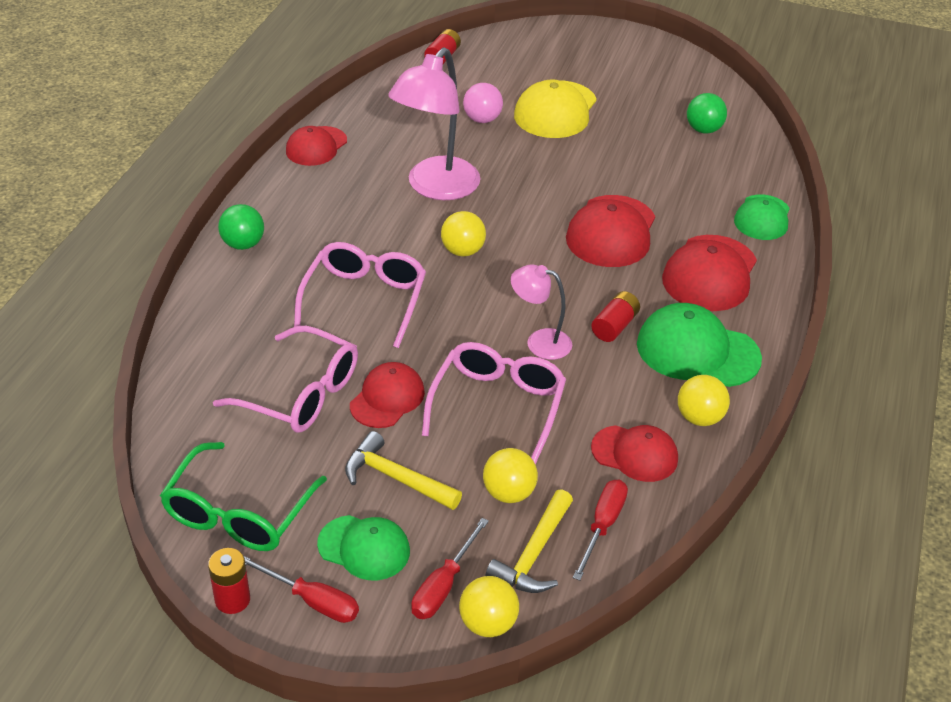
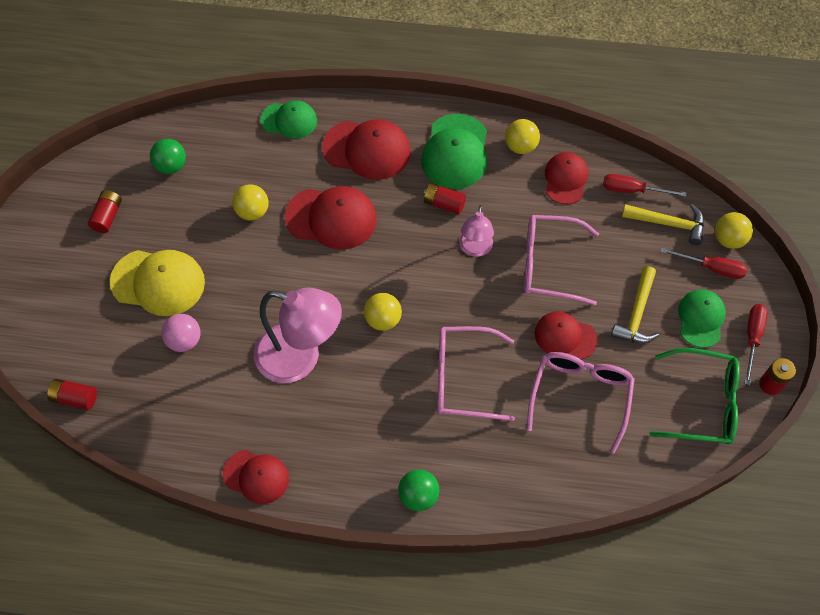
camera: 100 degrees left, 20 degrees up
yellow ball [483,448,538,503] -> yellow ball moved to [232,184,269,220]
none -> red battery [88,190,122,233]

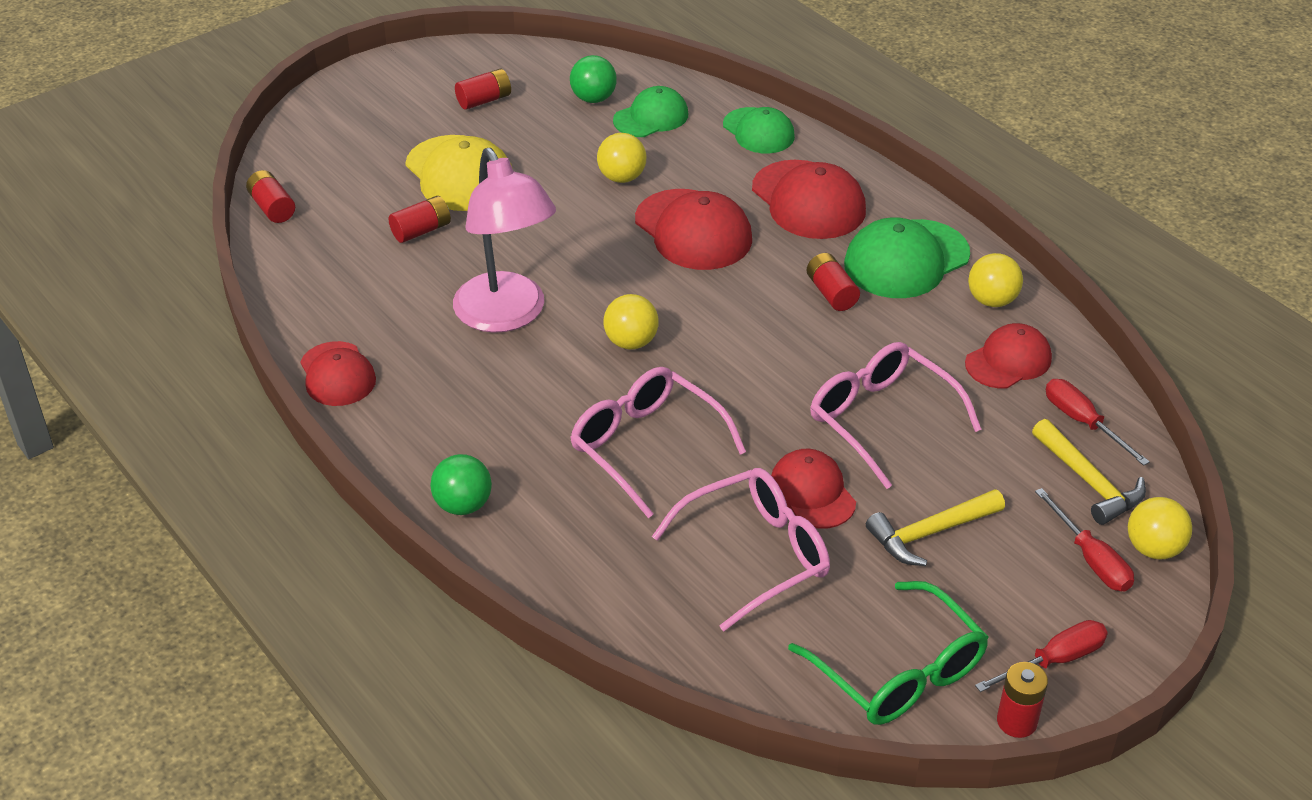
camera: 45 degrees right, 20 degrees down
pink ball [161,314,201,352] -> red battery [389,196,451,243]
pink lamp [460,205,494,257] -> none
green cap [678,289,726,348] -> green cap moved to [613,86,688,137]

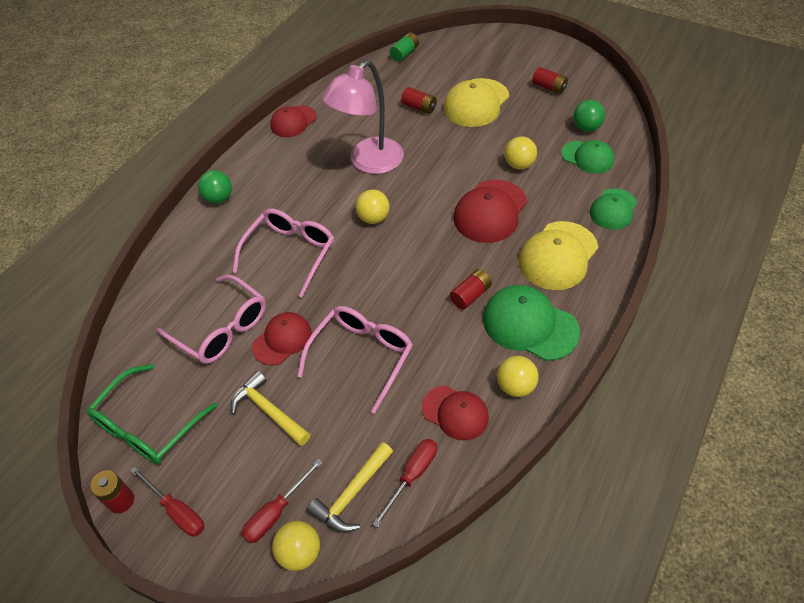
camera: 70 degrees right, 10 degrees up
red battery [246,170,295,223] -> green battery [389,32,419,62]
red cap [752,160,866,239] -> yellow cap [518,221,598,290]

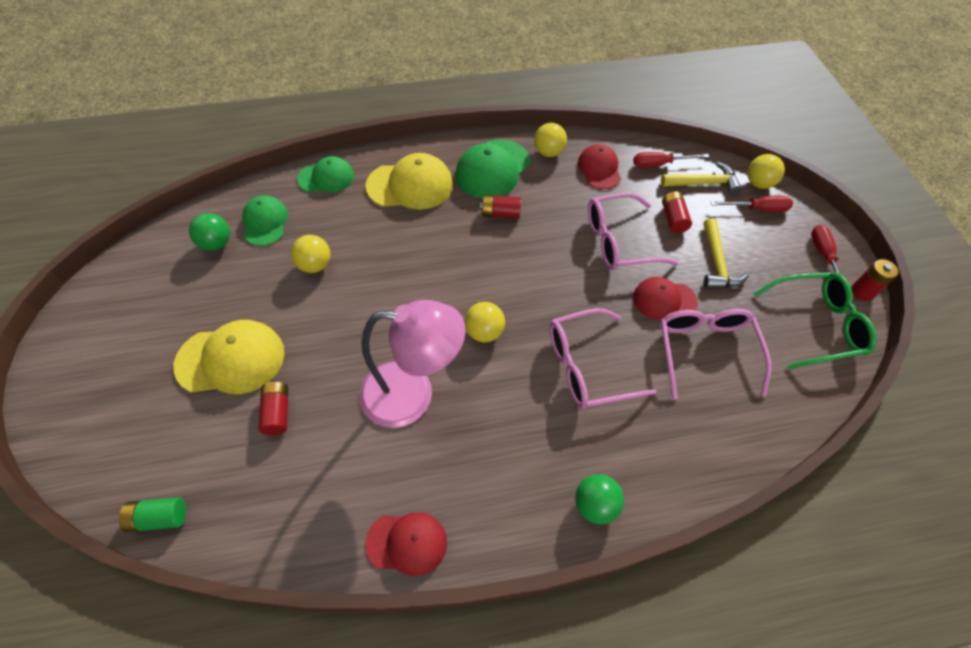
camera: 135 degrees left, 5 degrees up
red cap [453,180,527,243] -> none
green cap [483,285,580,361] -> green cap turned 45 degrees clockwise [456,139,530,199]
red battery [532,67,568,94] -> red battery moved to [662,191,692,233]

